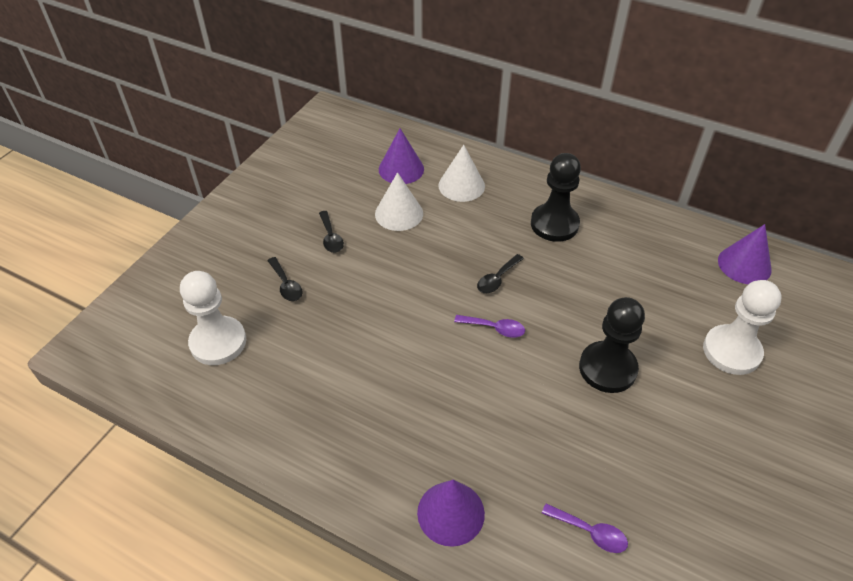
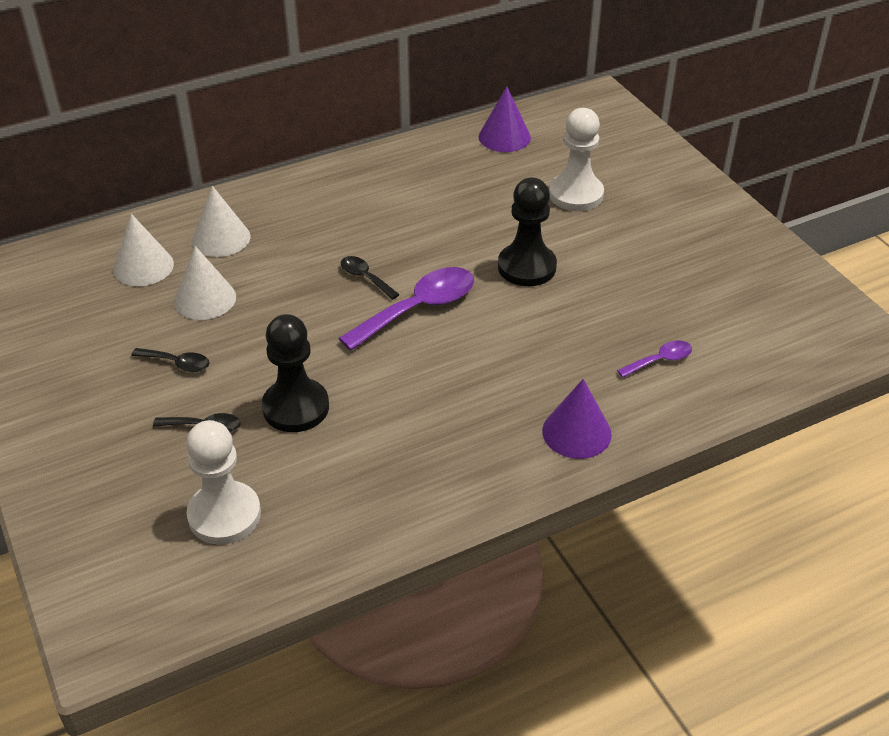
camera: 55 degrees left, 5 degrees down
purple cone [379,129,424,184] -> white cone [113,214,174,286]
purple spoon [454,315,525,338] -> purple spoon [339,267,474,351], size x1.97
black spoon [477,254,524,293] -> black spoon turned 150 degrees clockwise [341,256,400,300]
black pawn [531,153,581,242] -> black pawn moved to [262,314,329,432]

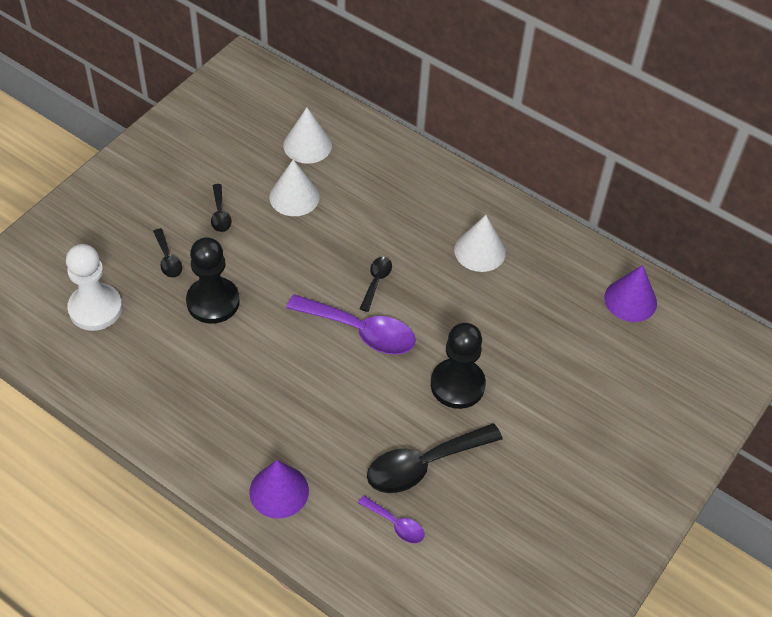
camera: 60 degrees right, 10 degrees up
white cone [192,186,250,257] -> white cone moved to [454,215,506,272]
white pawn [549,108,604,211] -> none
none -> black spoon [367,423,503,493]

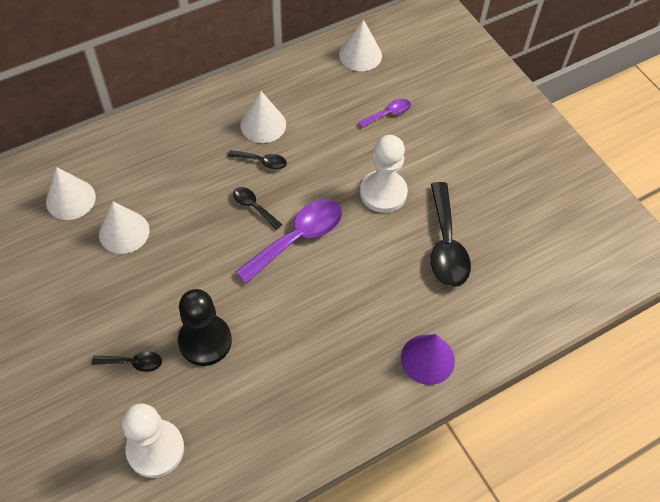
camera: 65 degrees left, 5 degrees up
black spoon [211,184,231,232] -> black spoon moved to [228,150,287,170]
purple spoon [358,495,424,543] -> purple spoon moved to [358,99,411,128]
black pawn [431,323,486,409] -> white pawn [360,135,408,213]
purple cone [604,265,657,322] -> white cone [339,19,382,71]

